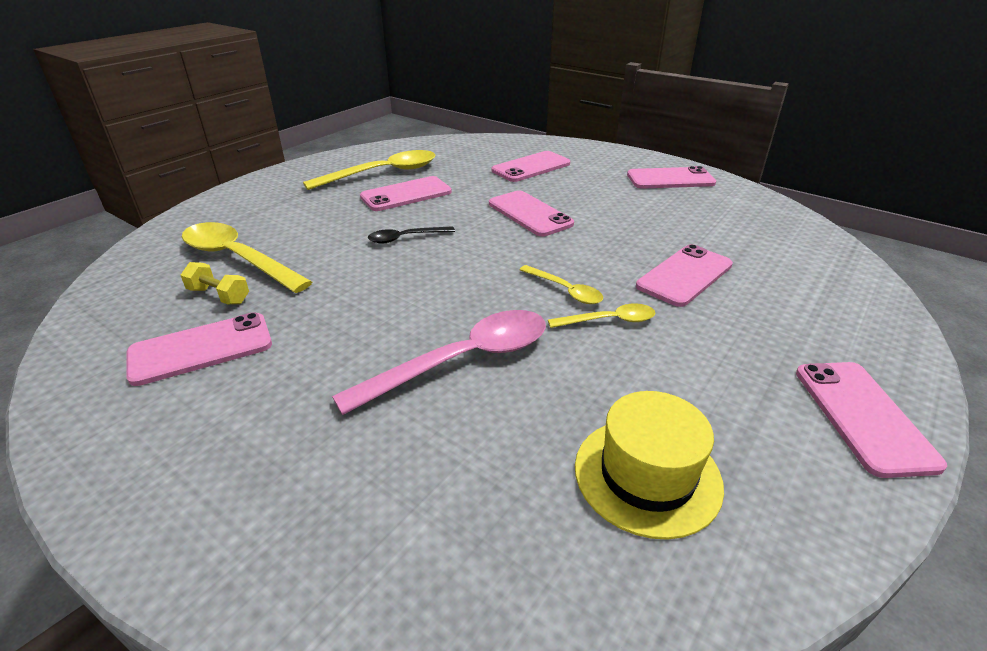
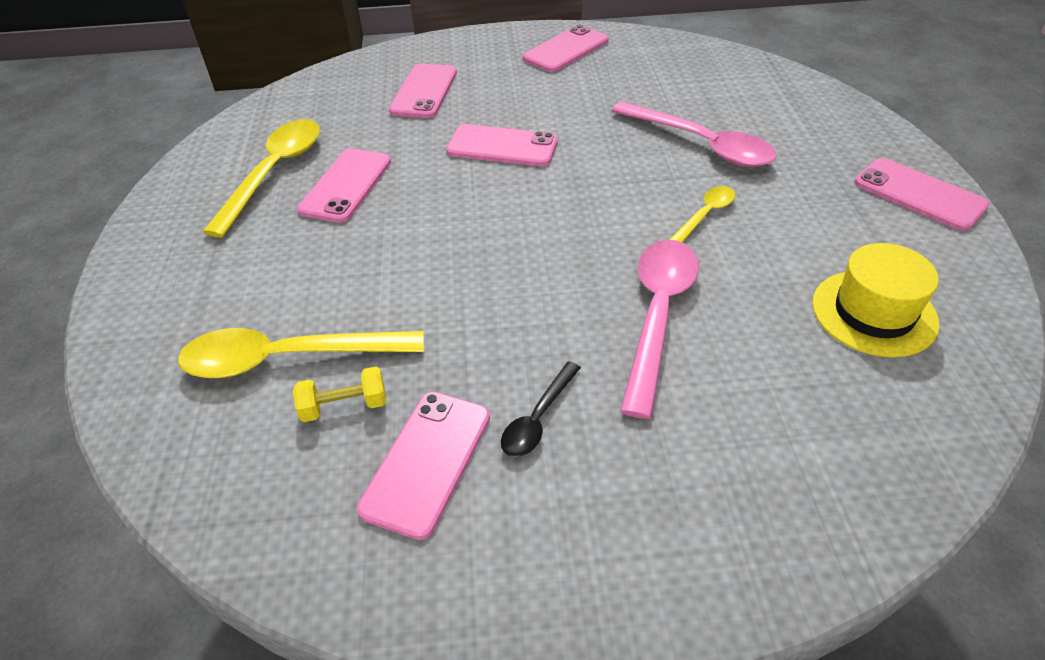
camera: 40 degrees left, 10 degrees up
black spoon [368,226,455,243] -> black spoon moved to [501,361,581,457]
yellow spoon [519,265,603,304] -> none
pink phone [636,244,733,307] -> pink spoon [612,101,777,167]

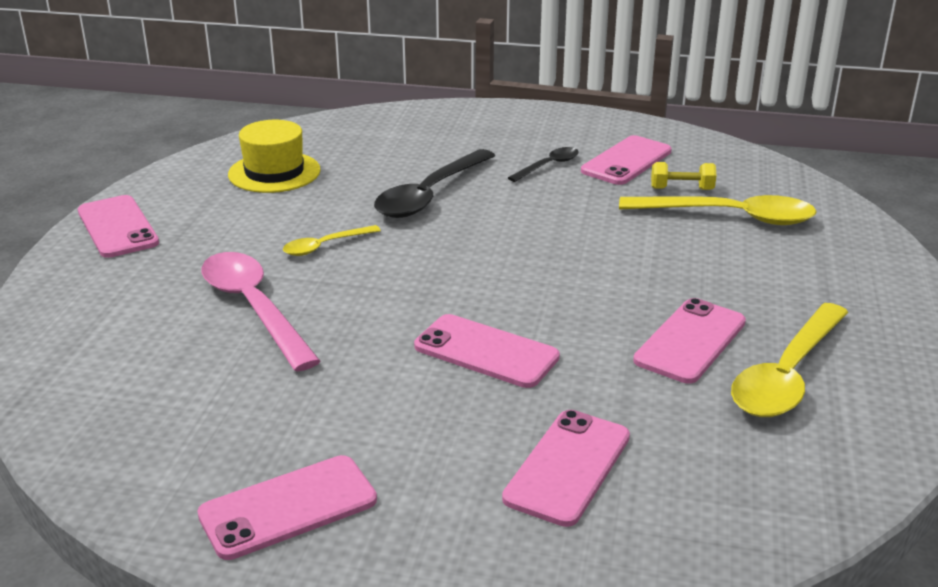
camera: 165 degrees left, 15 degrees down
pink spoon [620,240,699,419] -> black spoon [374,149,495,218]

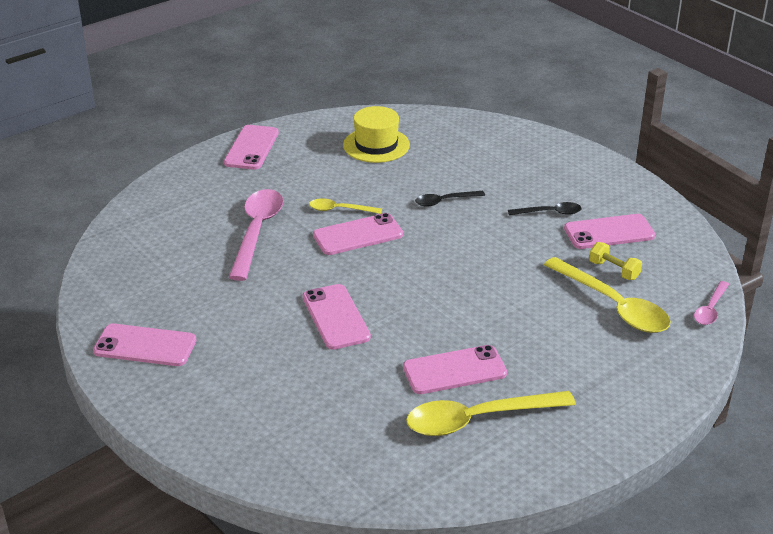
camera: 40 degrees right, 5 degrees up
black spoon [374,149,495,218] -> black spoon [415,191,485,207], size x0.52
pink phone [502,410,630,527] -> pink phone moved to [313,213,403,255]
none -> pink spoon [694,281,729,325]

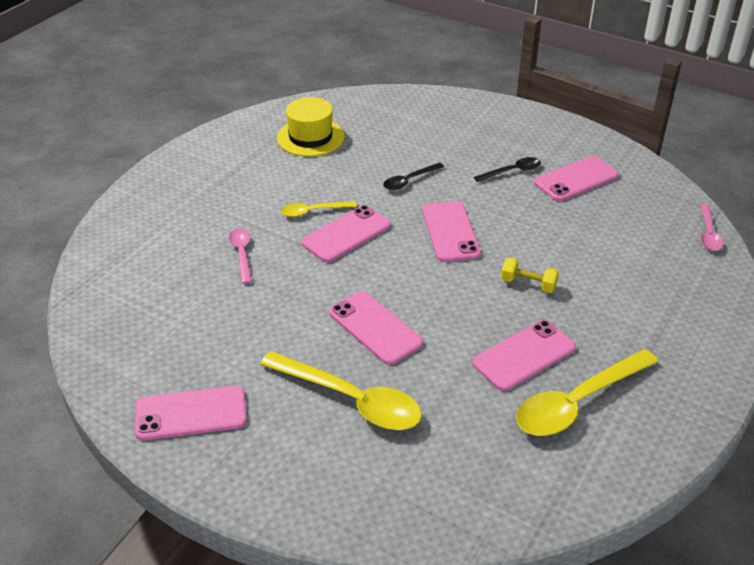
camera: 20 degrees left, 5 degrees up
pink phone [224,125,279,170] -> pink phone moved to [422,201,481,262]
pink spoon [228,189,283,281] -> pink spoon [229,228,252,284], size x0.52
yellow spoon [544,257,671,333] -> yellow spoon moved to [260,351,422,430]
yellow dumbbell [589,242,642,280] -> yellow dumbbell moved to [501,257,559,293]

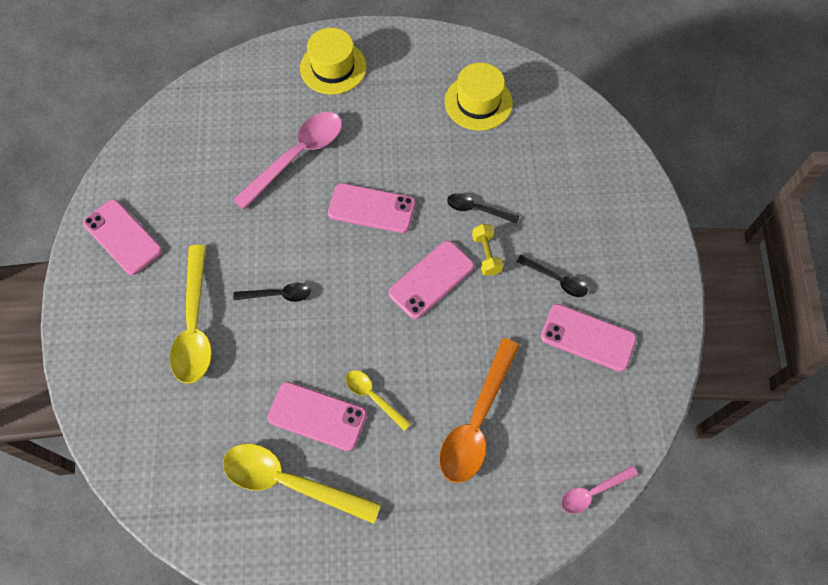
camera: 55 degrees right, 25 degrees up
pink spoon [229,228,252,284] -> pink spoon [233,112,342,210], size x1.92
yellow spoon [281,201,357,217] -> yellow spoon moved to [345,370,411,431]
pink phone [329,291,423,365] -> black spoon [233,282,311,302]
yellow dumbbell [501,257,559,293] -> yellow dumbbell moved to [472,224,503,276]
none -> yellow hat [300,28,367,95]
none -> orange spoon [439,338,520,483]

